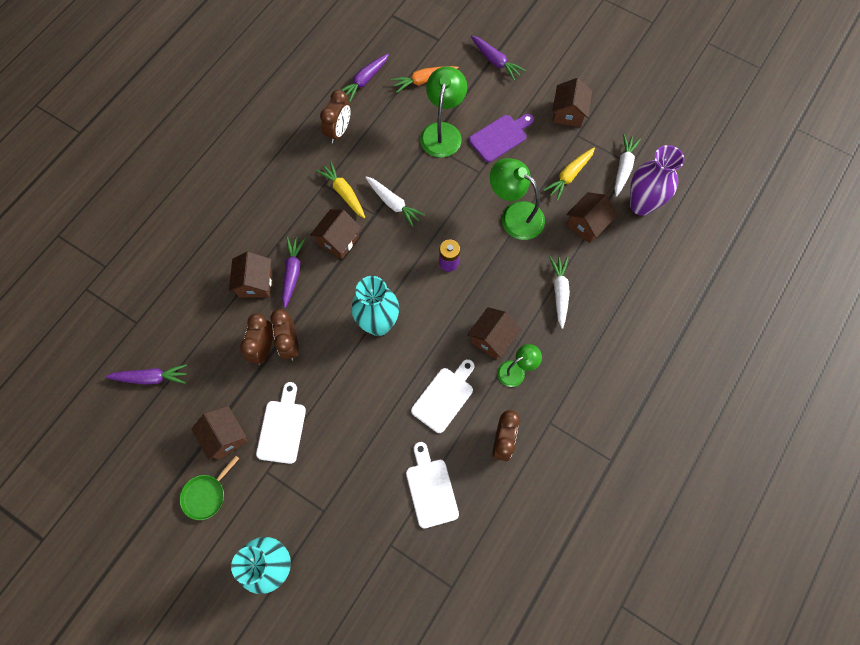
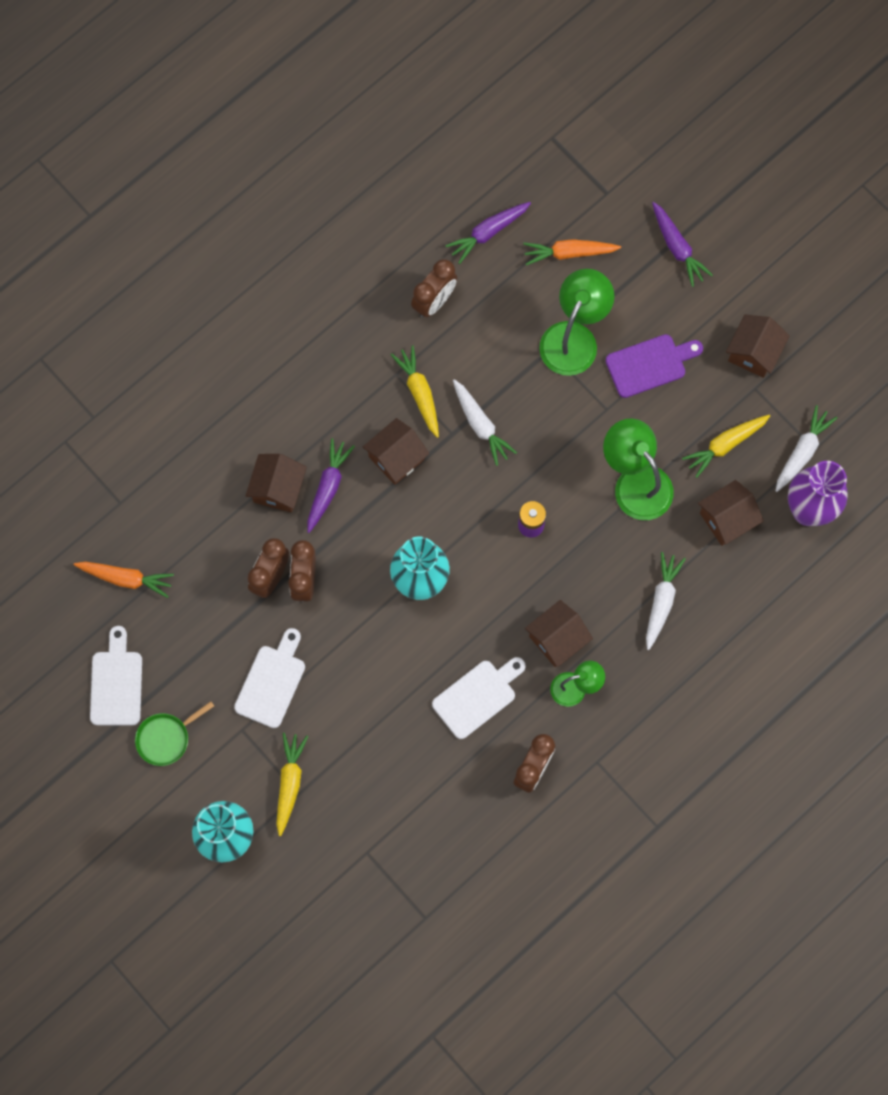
camera: 15 degrees right, 5 degrees up
purple carrot [105,364,187,385] -> orange carrot [74,562,174,598]
brown house [191,406,248,461] -> none
white cutting board [406,442,459,528] -> white cutting board moved to [90,626,142,725]
none -> yellow carrot [276,733,308,836]

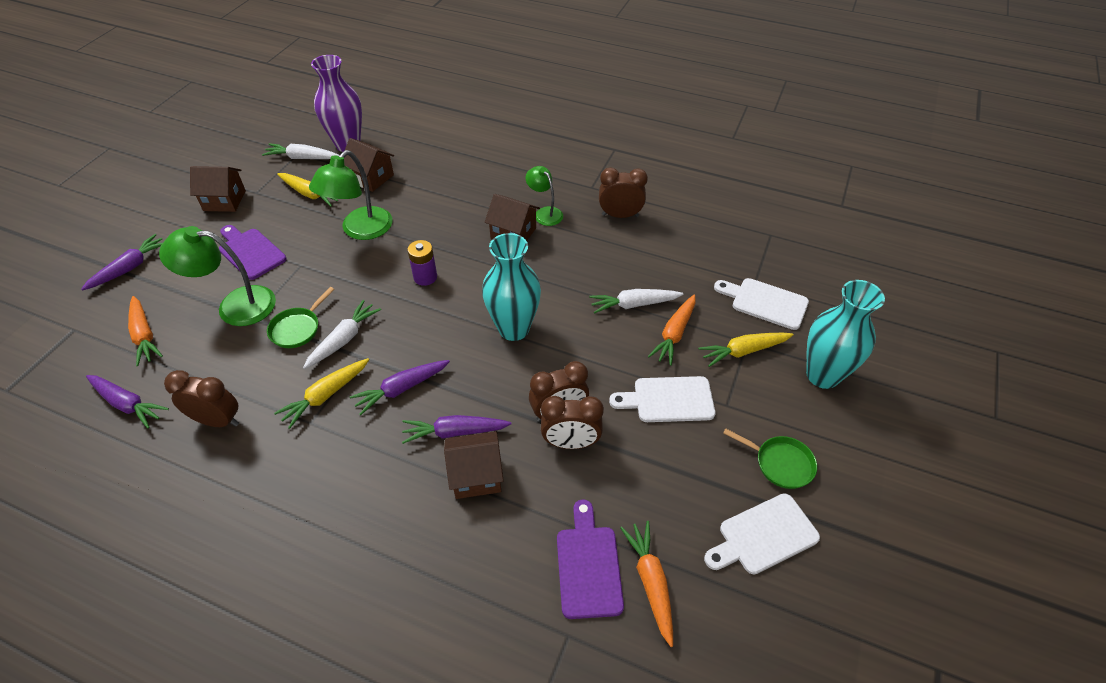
camera: 115 degrees left, 25 degrees down
brown house [363,418,429,485] -> purple carrot [350,360,450,415]
white cutting board [432,657,526,739] -> white cutting board moved to [714,278,809,330]
white carrot [646,552,686,650] -> white carrot moved to [589,289,683,314]
none -> green pan [267,287,334,348]
none -> purple cutting board [557,499,624,619]
none -> orange carrot [648,295,695,366]

